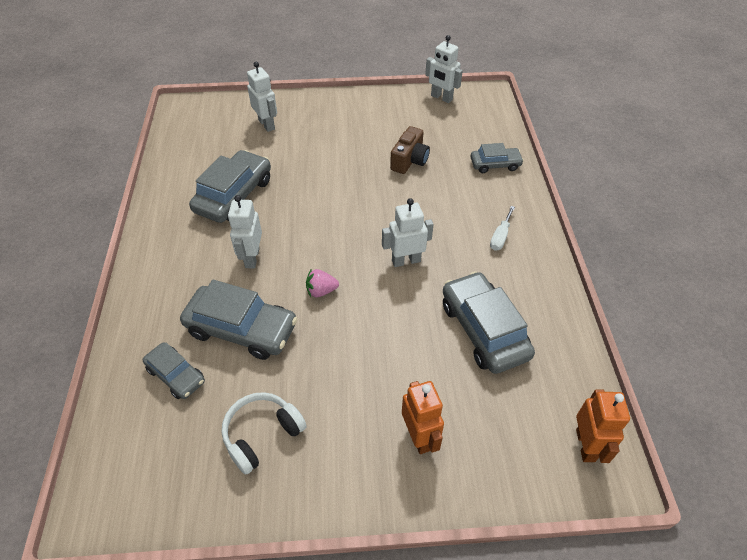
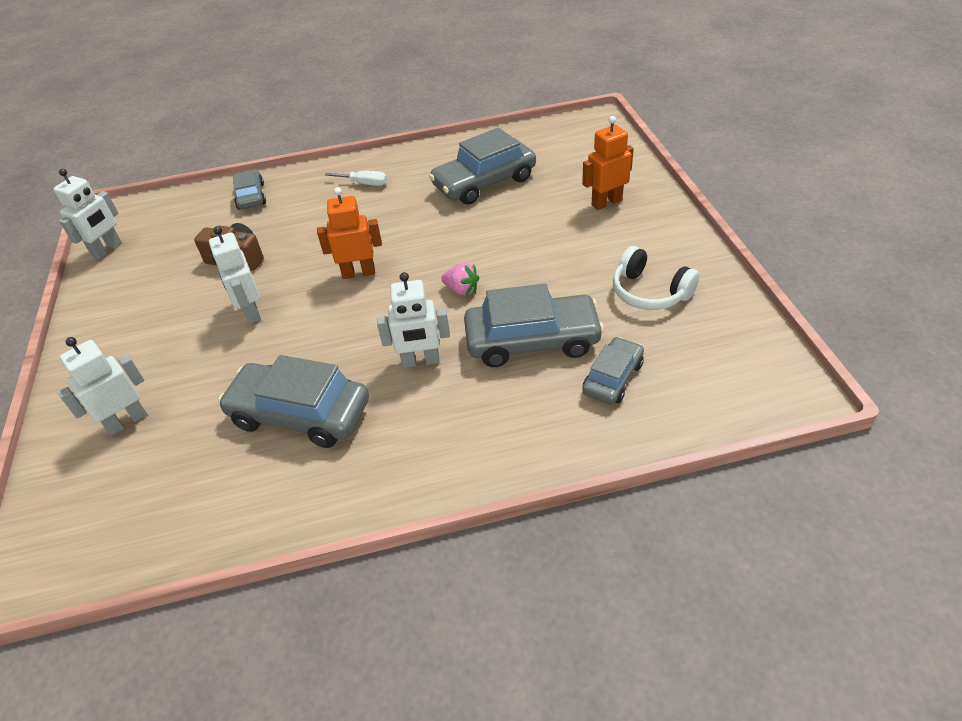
camera: 95 degrees left, 5 degrees down
grey car [180,280,297,360] -> grey car turned 75 degrees clockwise [464,284,604,367]
pink strawberry [306,269,339,297] -> pink strawberry turned 45 degrees counterclockwise [441,263,479,296]
white robot [382,198,434,267] -> white robot moved to [209,226,261,323]
orange robot [576,389,630,463] -> orange robot moved to [317,187,382,279]

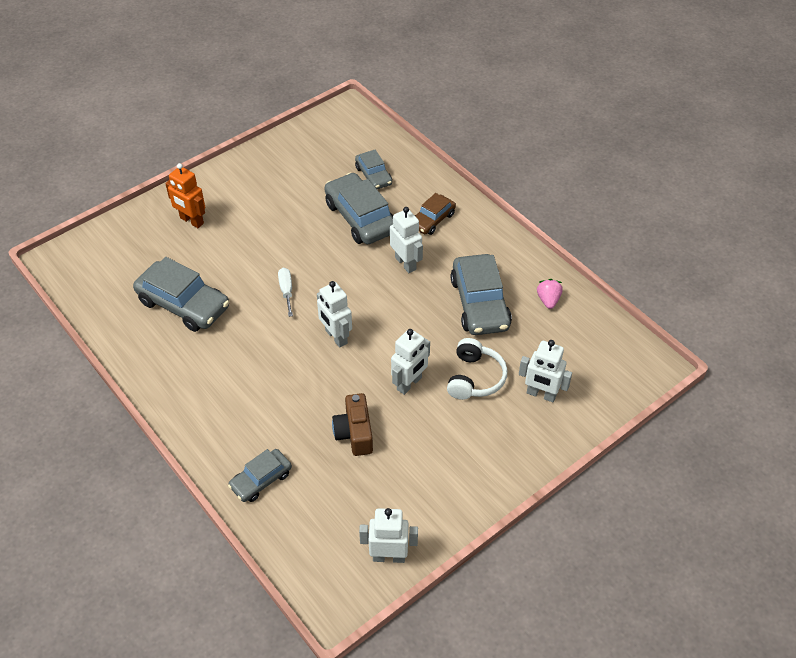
camera: 120 degrees left, 5 degrees up
orange robot [317,187,382,279] -> white robot [317,281,352,348]
white screwdriver [325,171,387,186] -> white screwdriver moved to [278,268,293,317]
pink strawberry [441,263,479,296] -> pink strawberry moved to [537,279,563,309]
grey car [582,337,644,405] -> grey car turned 120 degrees counterclockwise [355,149,392,189]
white headphones [613,246,700,310] -> white headphones moved to [447,338,507,400]
none -> brown car [415,193,456,235]

